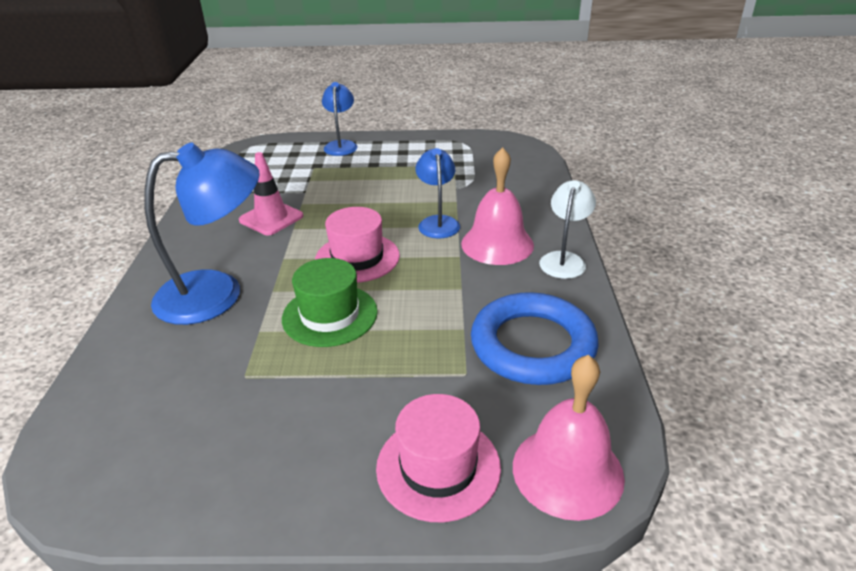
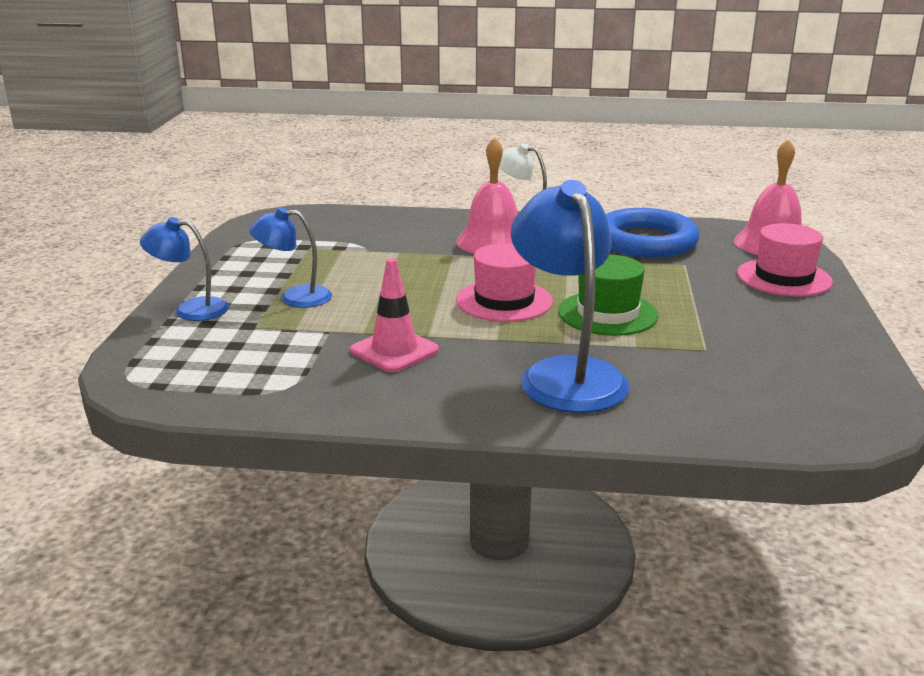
camera: 85 degrees left, 10 degrees down
blue lamp [416,148,460,238] -> blue lamp moved to [249,207,332,308]

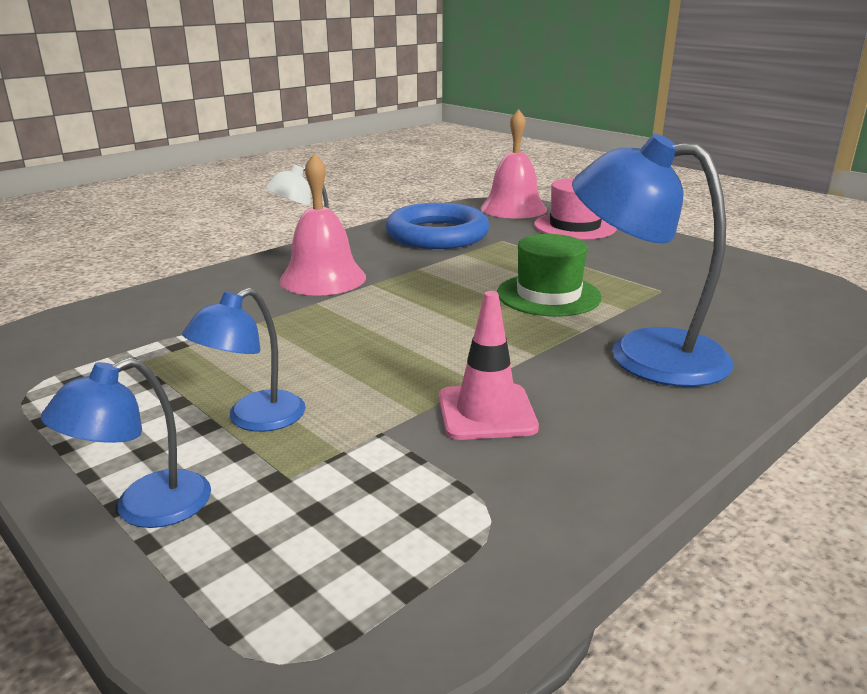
camera: 50 degrees left, 0 degrees up
pink hat [456,244,553,322] -> none

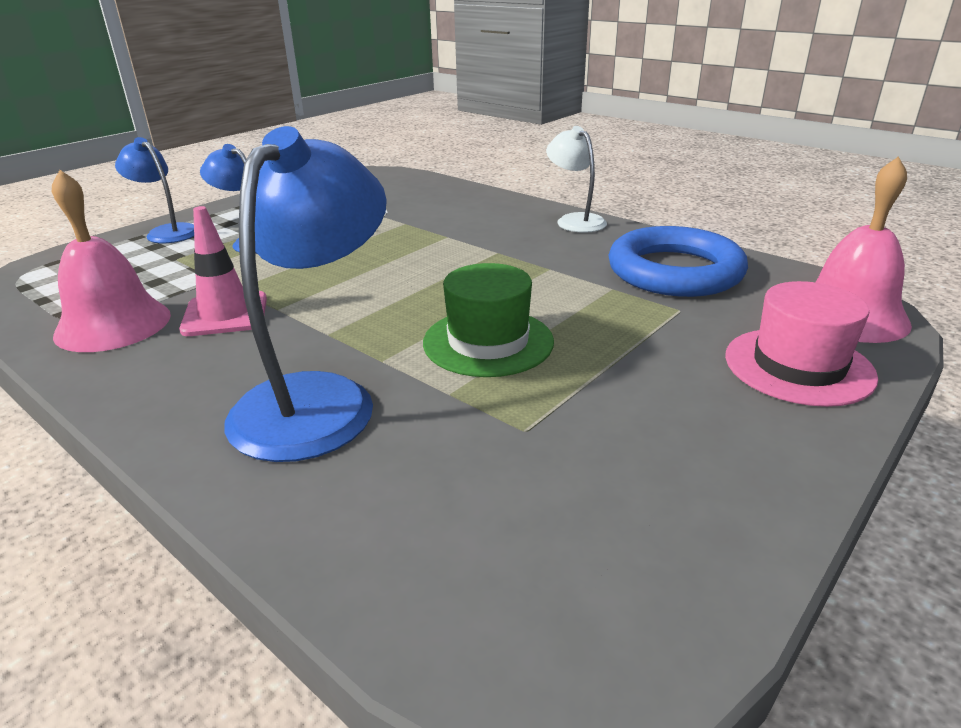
camera: 85 degrees right, 5 degrees up
pink bell [280,154,366,296] -> pink bell moved to [52,170,171,352]

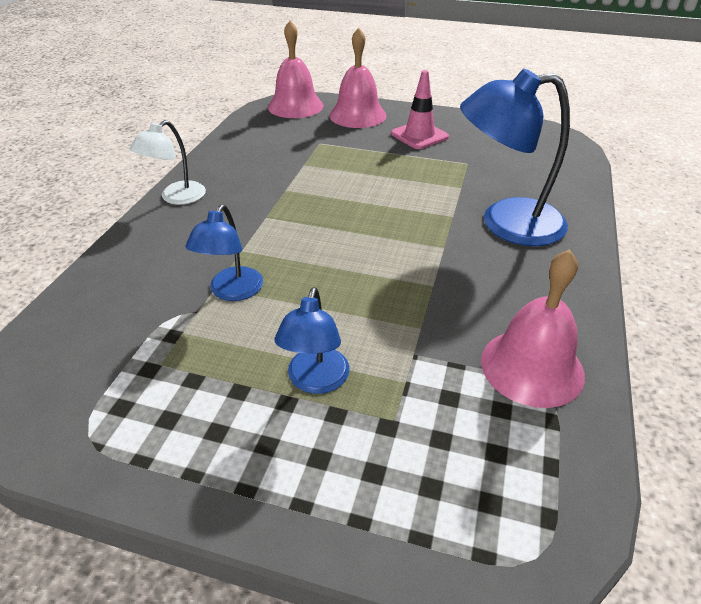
camera: 115 degrees left, 10 degrees up
blue lamp [115,137,194,243] -> blue lamp moved to [185,204,263,301]
pink traffic cone [179,206,267,336] -> pink traffic cone moved to [391,70,449,149]
green hat [423,263,554,377] -> none
blue ring [608,226,748,297] -> none
pink hat [725,281,878,407] -> pink bell [329,28,387,128]

